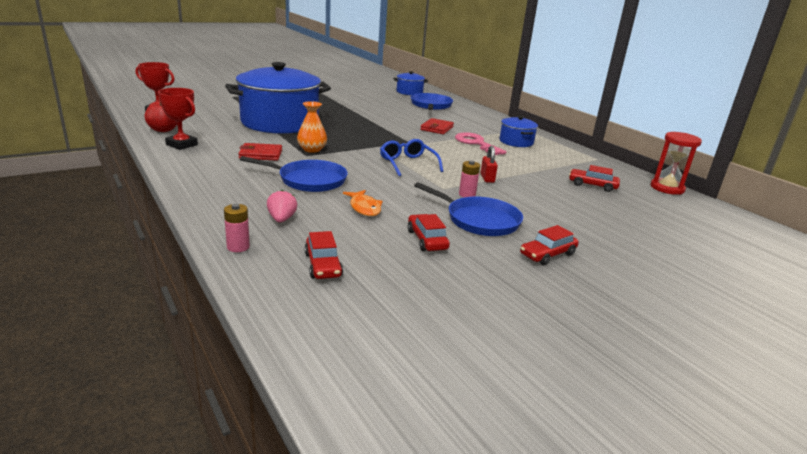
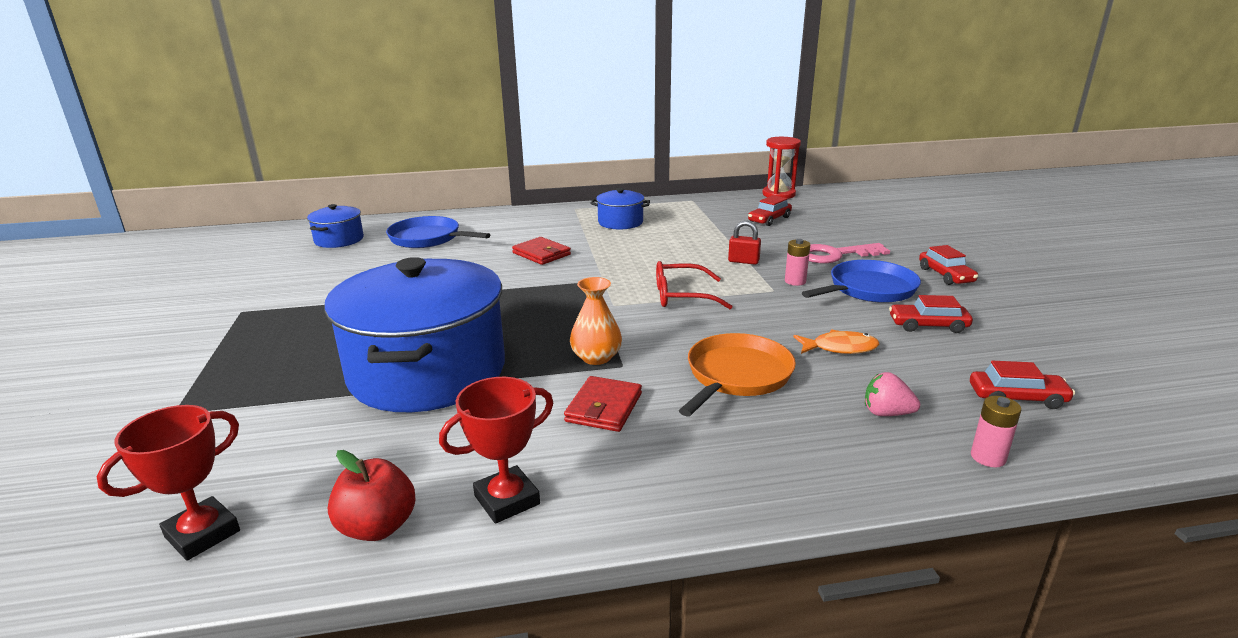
camera: 65 degrees left, 0 degrees up
blue pan [240,156,348,192] -> orange pan [679,333,796,417]
blue glasses [380,139,443,176] -> red glasses [656,261,733,309]
pink key [455,132,506,155] -> pink key moved to [809,243,890,263]

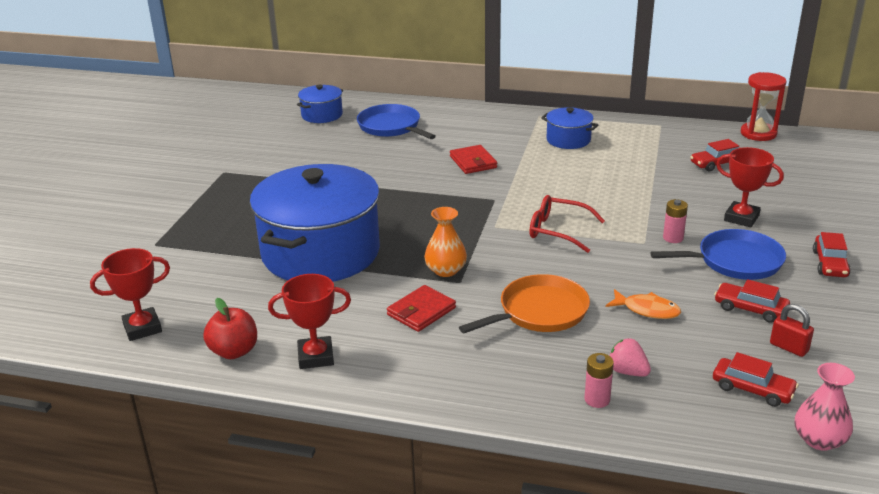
camera: 25 degrees right, 5 degrees up
red padlock [728,221,761,265] -> red padlock moved to [770,304,814,357]
pink key [809,243,890,263] -> red trophy [716,147,784,227]
pink battery [971,396,1021,467] -> pink battery moved to [584,353,614,408]
none -> pink vase [795,363,855,451]

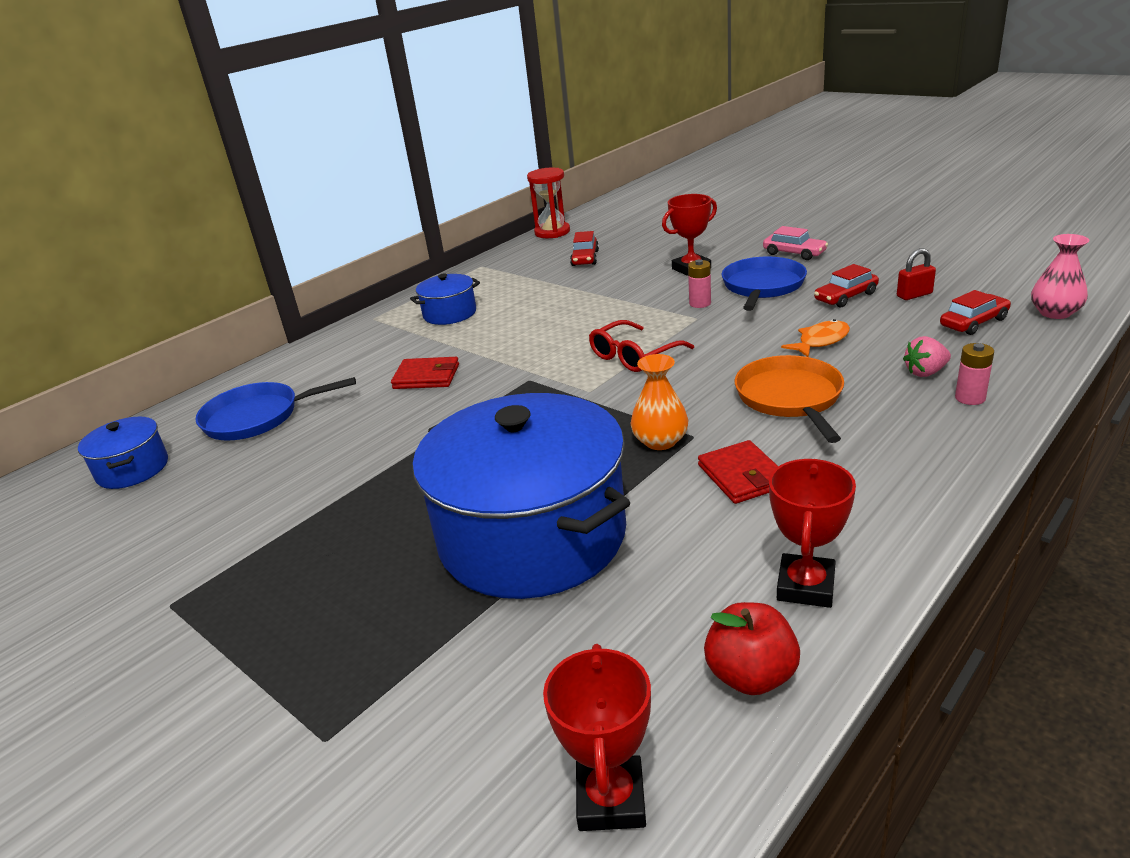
camera: 60 degrees left, 0 degrees up
red car [813,232,851,277] -> pink car [763,226,828,260]

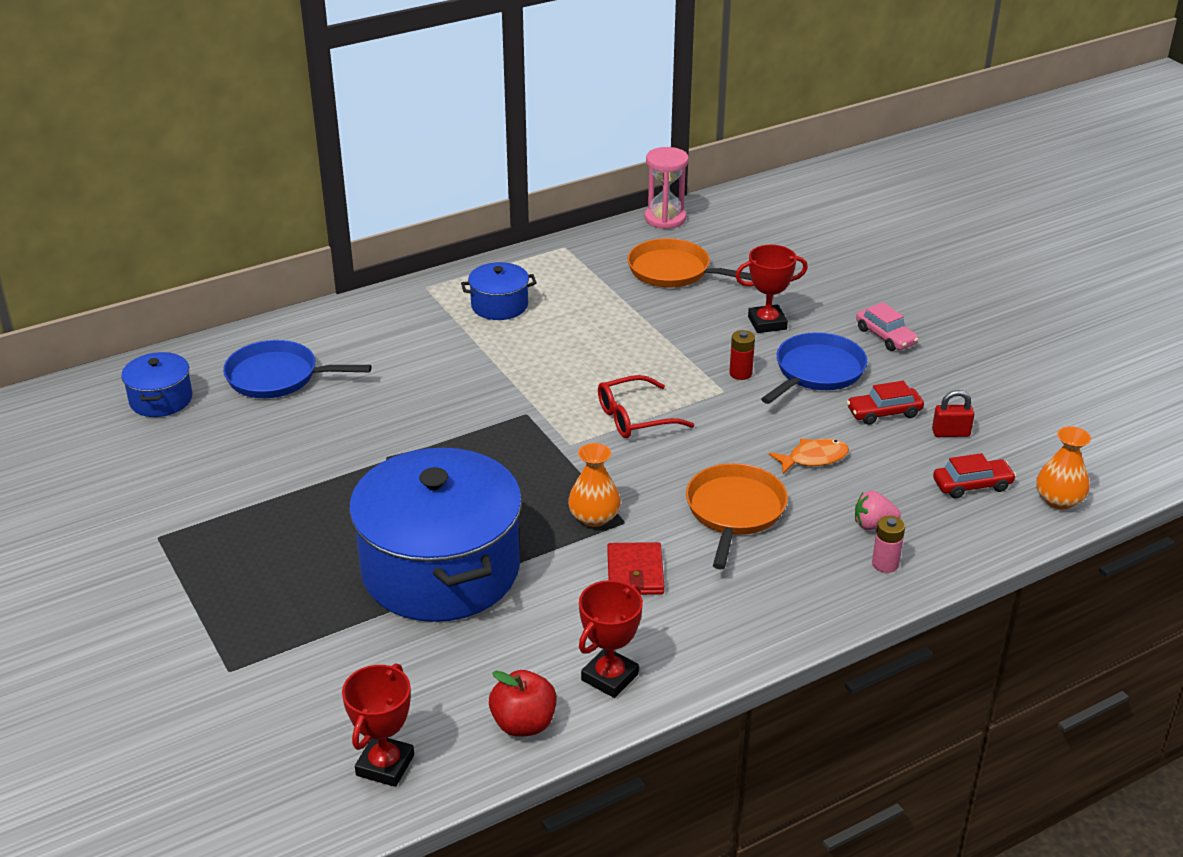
camera: 15 degrees right, 5 degrees up
red wallet [391,357,459,389] -> none
red hourglass [527,168,570,238] -> pink hourglass [645,147,689,229]
red car [570,231,599,266] -> orange pan [628,238,752,287]
pink battery [688,259,711,308] -> red battery [729,330,755,380]
pink vase [1031,234,1089,319] -> orange vase [1036,426,1091,509]

